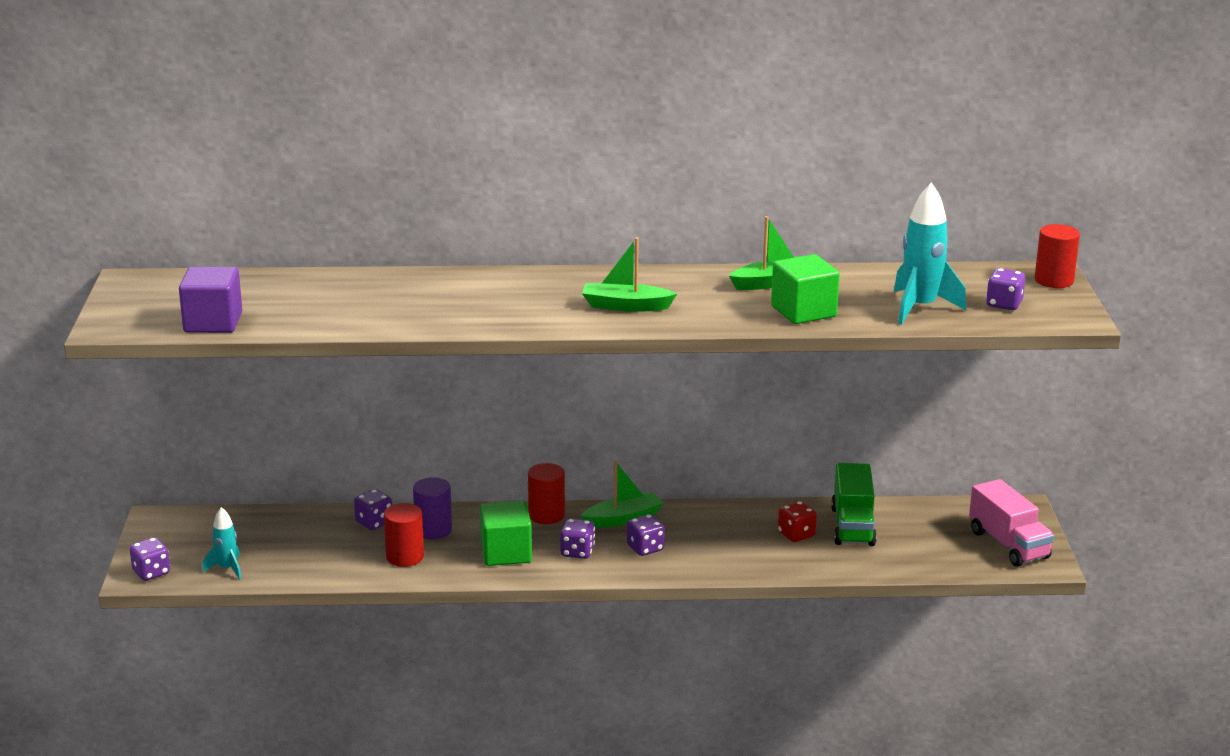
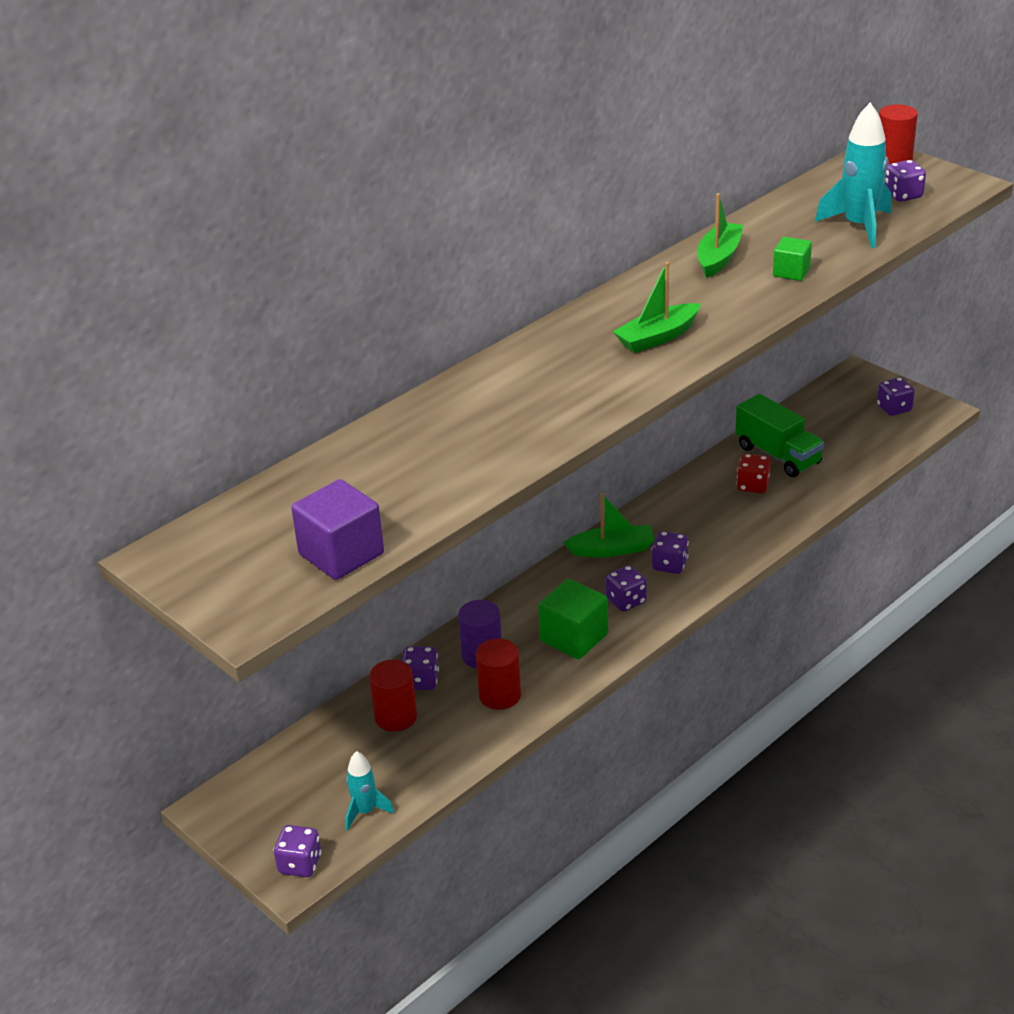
camera: 40 degrees left, 10 degrees up
red cylinder [528,463,565,524] -> red cylinder moved to [369,660,417,732]
green boat [580,461,663,528] -> green boat turned 60 degrees clockwise [563,493,655,558]
green cube [771,254,840,324] -> green cube [773,237,812,281], size x0.60
pink truck [969,479,1054,567] -> purple dice [877,377,915,416]

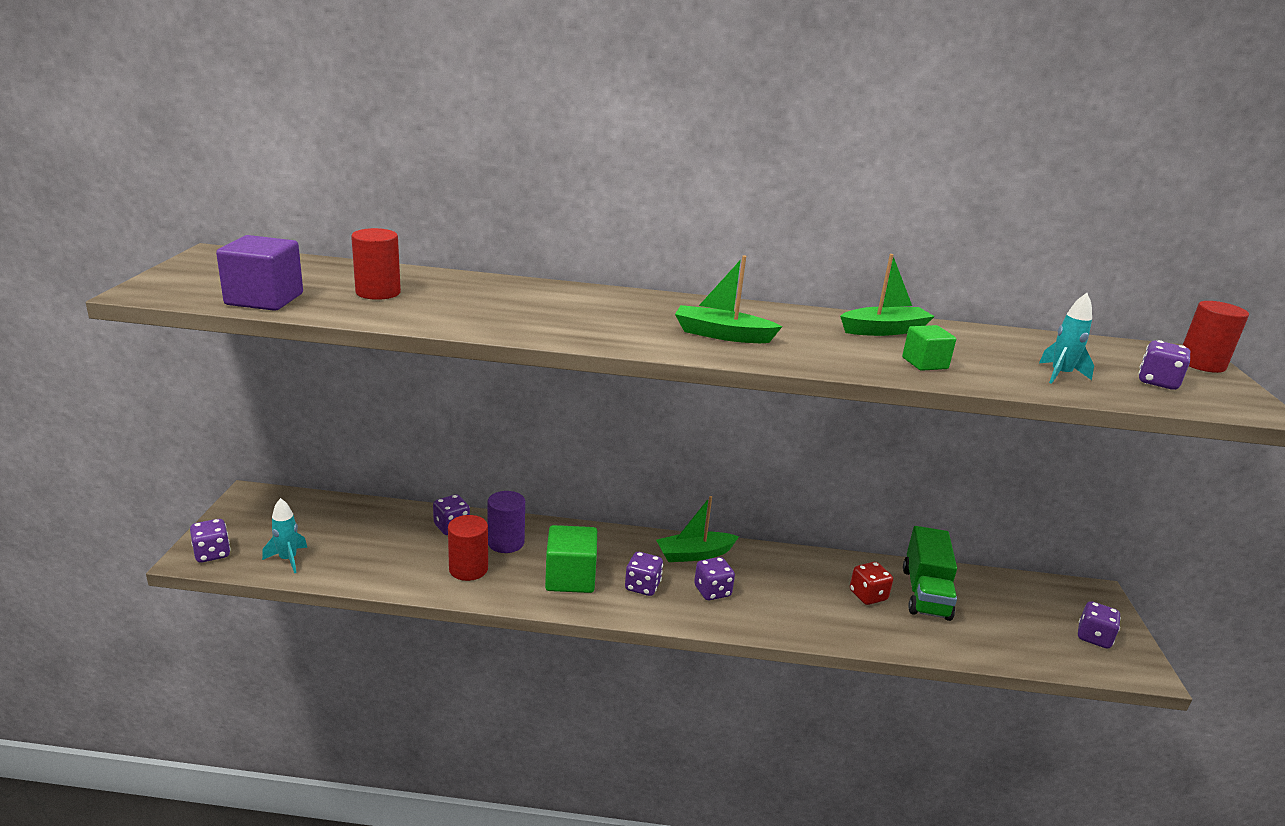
camera: 45 degrees right, 10 degrees down
red cylinder [369,660,417,732] -> red cylinder moved to [351,228,401,300]
green boat [563,493,655,558] -> green boat turned 120 degrees clockwise [656,496,739,562]
turquoise rocket [815,103,891,248] -> turquoise rocket [1039,293,1094,384], size x0.56

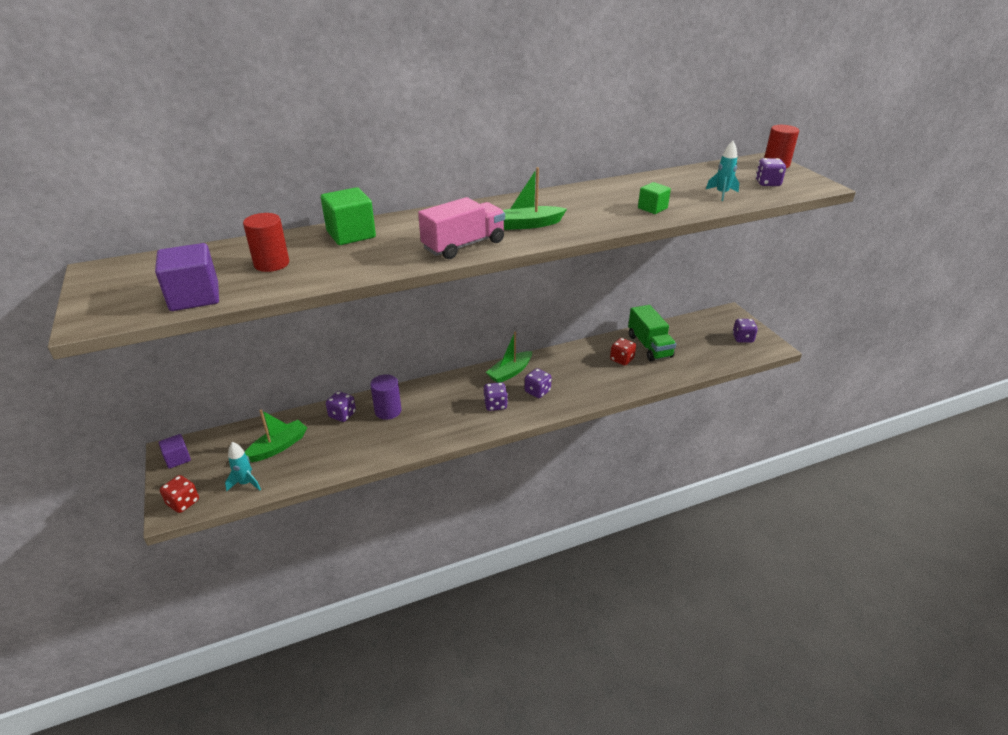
camera: 25 degrees left, 10 degrees up
purple dice [190,519,231,563] -> red dice [160,475,199,513]
red cylinder [448,515,488,581] -> none
green cube [545,525,597,593] -> green cube moved to [321,187,376,245]
green boat [840,254,935,336] -> green boat moved to [245,410,307,462]
none -> purple cube [159,434,191,469]
none -> pink truck [418,197,505,259]

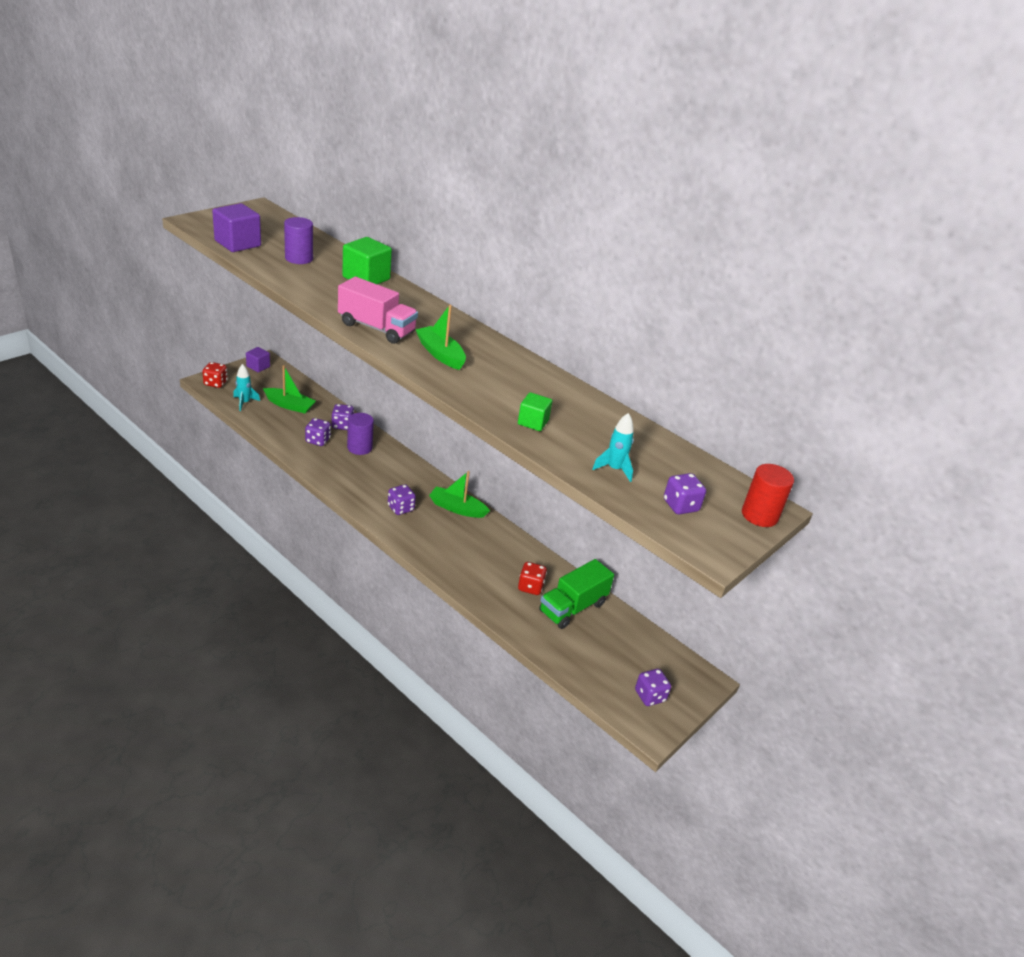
camera: 60 degrees right, 0 degrees up
red cylinder [243,213,289,272] -> purple cylinder [284,217,313,264]
purple dice [525,368,552,398] -> purple dice moved to [305,418,331,446]

